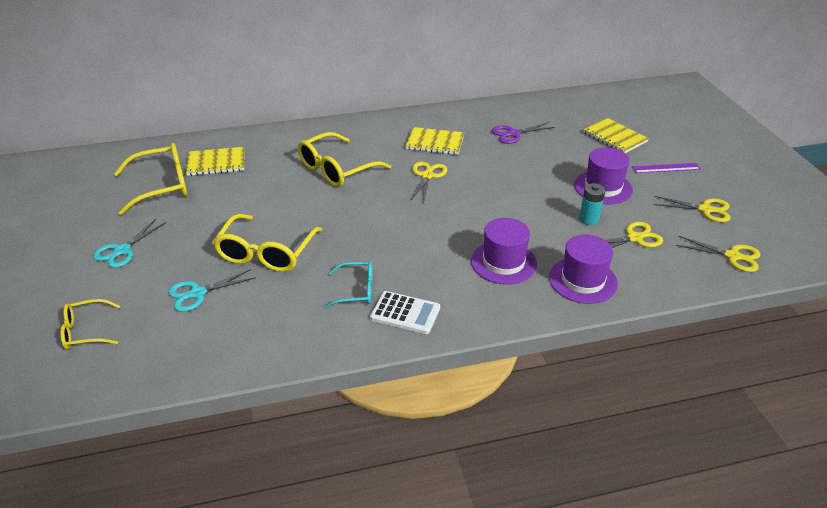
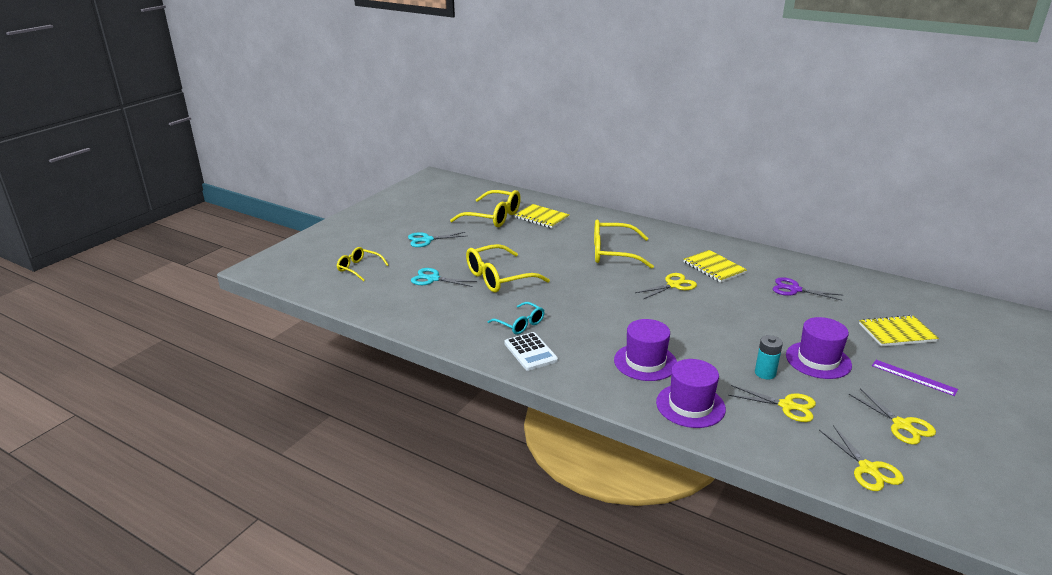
camera: 45 degrees right, 10 degrees down
yellow notebook [583,118,649,153] -> yellow notebook turned 75 degrees clockwise [859,315,939,346]

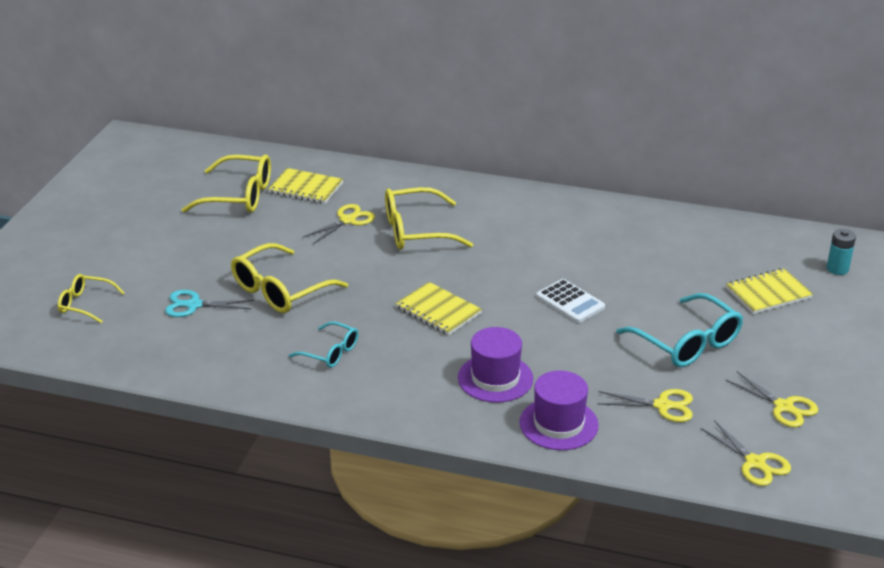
camera: 15 degrees left, 5 degrees up
turquoise scissors [408,232,465,247] -> none
white calculator [505,332,558,371] -> white calculator moved to [536,279,605,323]
yellow scissors [635,273,697,299] -> yellow scissors moved to [303,204,375,244]
yellow notebook [684,250,747,283] -> yellow notebook moved to [395,282,482,335]
turquoise battery [755,335,783,379] -> turquoise battery moved to [827,229,856,275]
purple scissors [773,277,843,301] -> none
purple hat [786,317,852,379] -> turquoise glasses [616,293,743,367]
purple ruler [872,360,958,396] -> none

